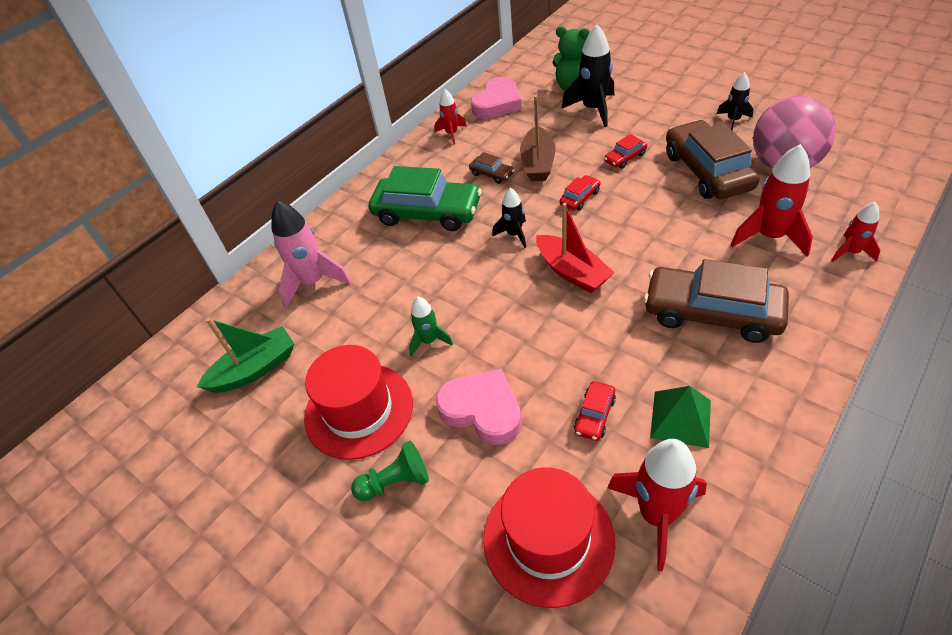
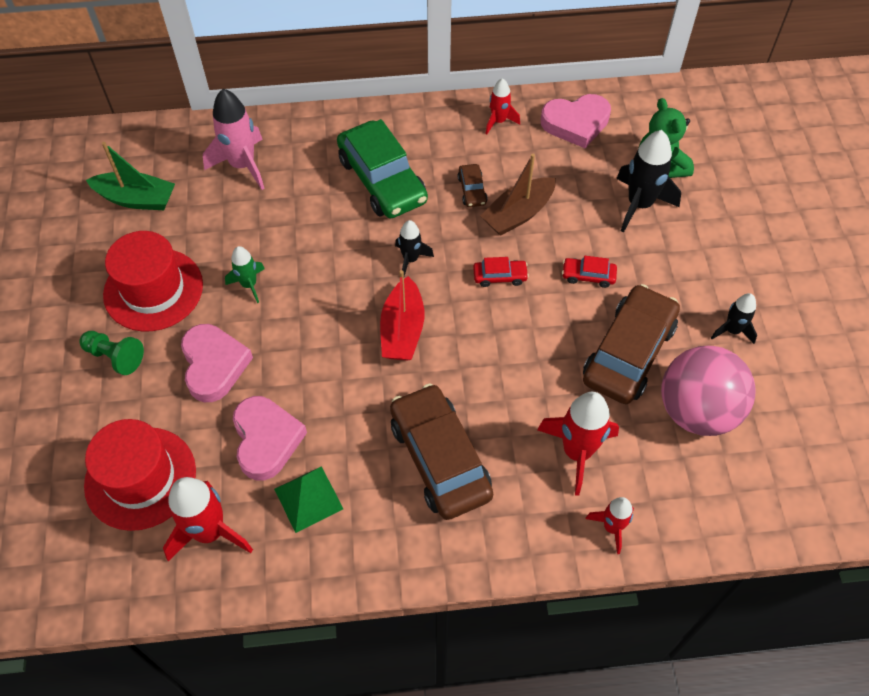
camera: 40 degrees right, 10 degrees up
red car [574,381,616,441] -> pink heart [233,396,307,480]

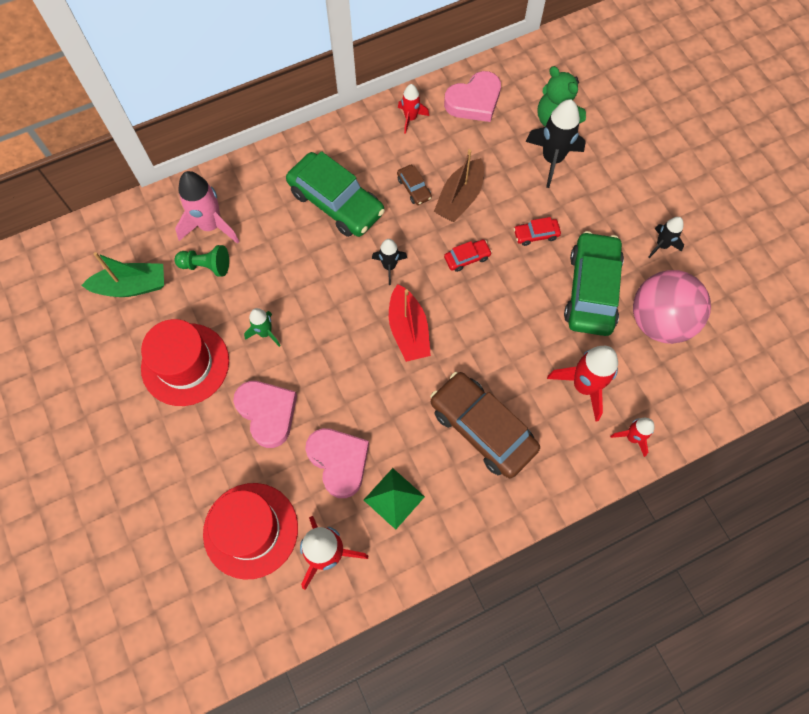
camera: 20 degrees left, 10 degrees up
green pawn [79,331,144,375] -> green pawn moved to [174,245,229,277]
brown car [583,284,680,404] -> green car [564,231,624,336]

